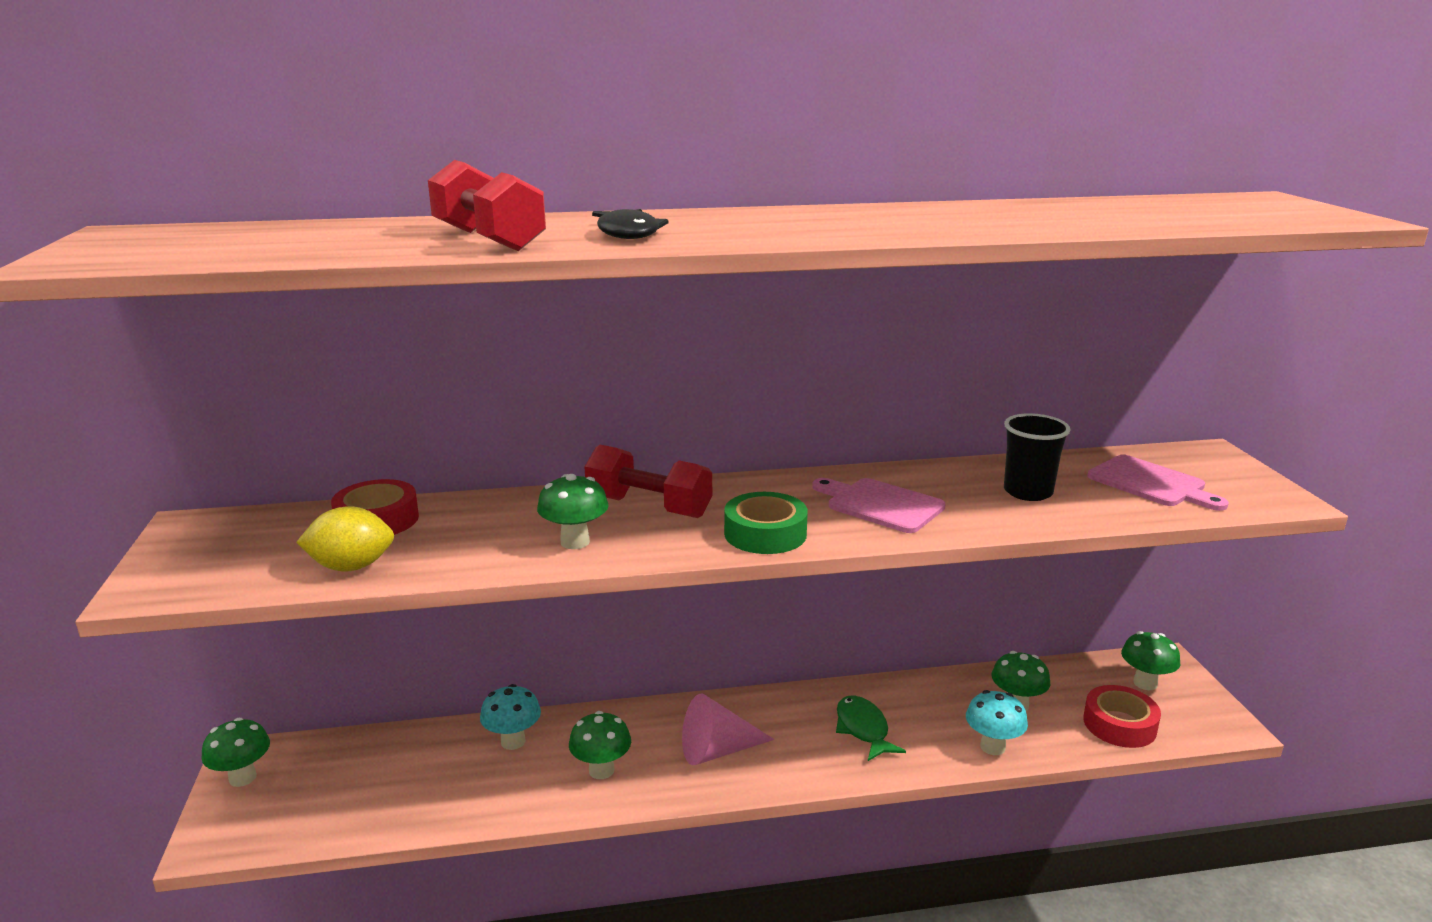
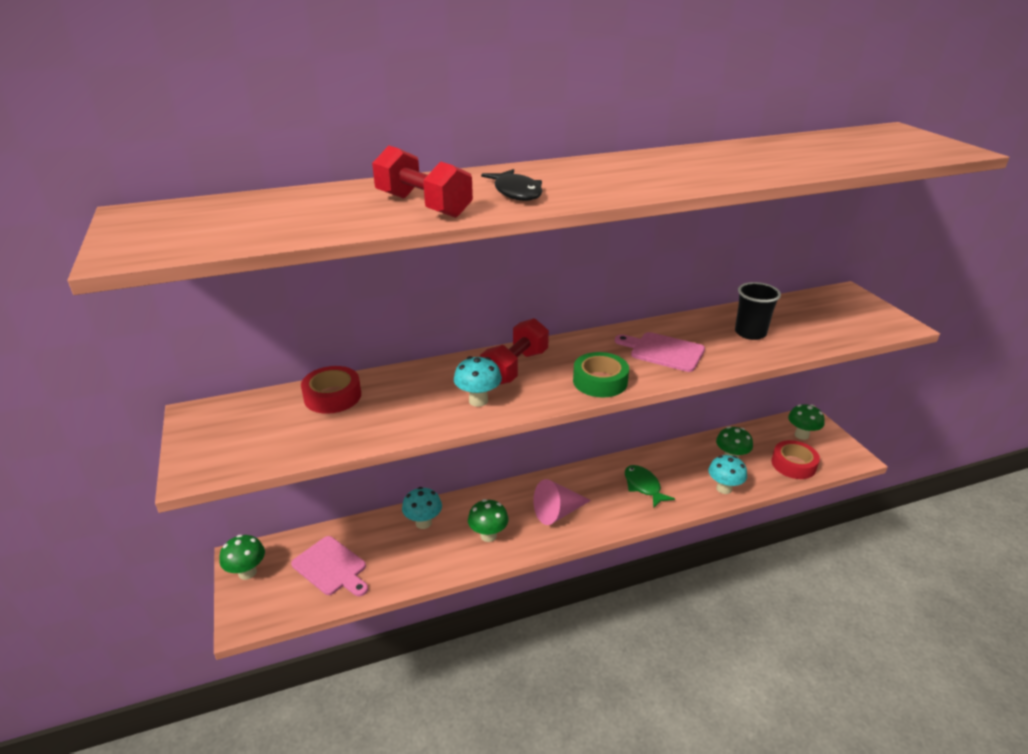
camera: 10 degrees left, 10 degrees up
yellow lemon [296,506,394,571] -> none
green mushroom [537,474,609,549] -> turquoise mushroom [454,356,502,407]
red dumbbell [585,445,712,518] -> red dumbbell turned 75 degrees counterclockwise [480,318,549,385]
pink cutting board [1087,455,1229,511] -> pink cutting board moved to [291,536,368,597]

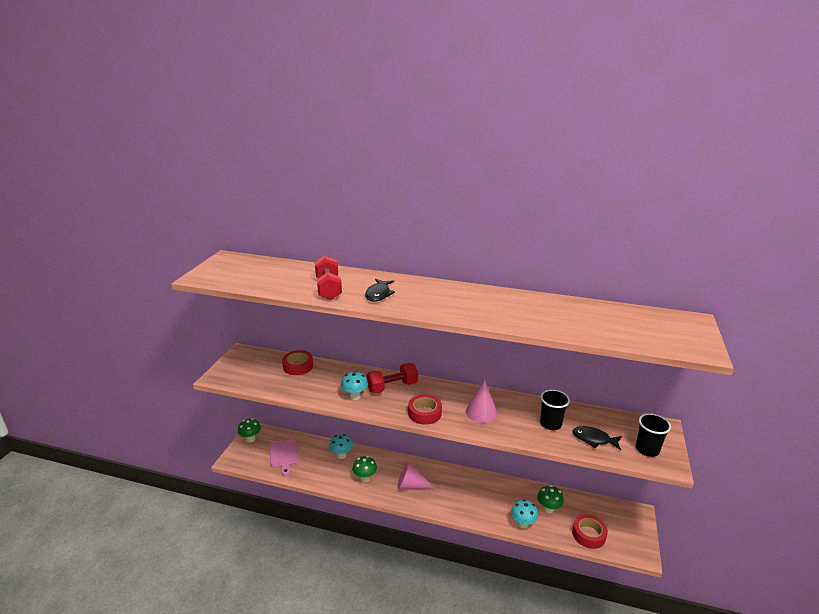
camera: 35 degrees right, 5 degrees down
green tape [573,352,629,397] -> red tape [408,394,442,425]
pink cutting board [615,332,705,372] -> pink cone [466,380,498,423]
green fish [625,465,675,508] -> none
green mushroom [788,404,825,440] -> none
none -> black fish [573,426,622,450]
none -> black cup [636,413,671,457]

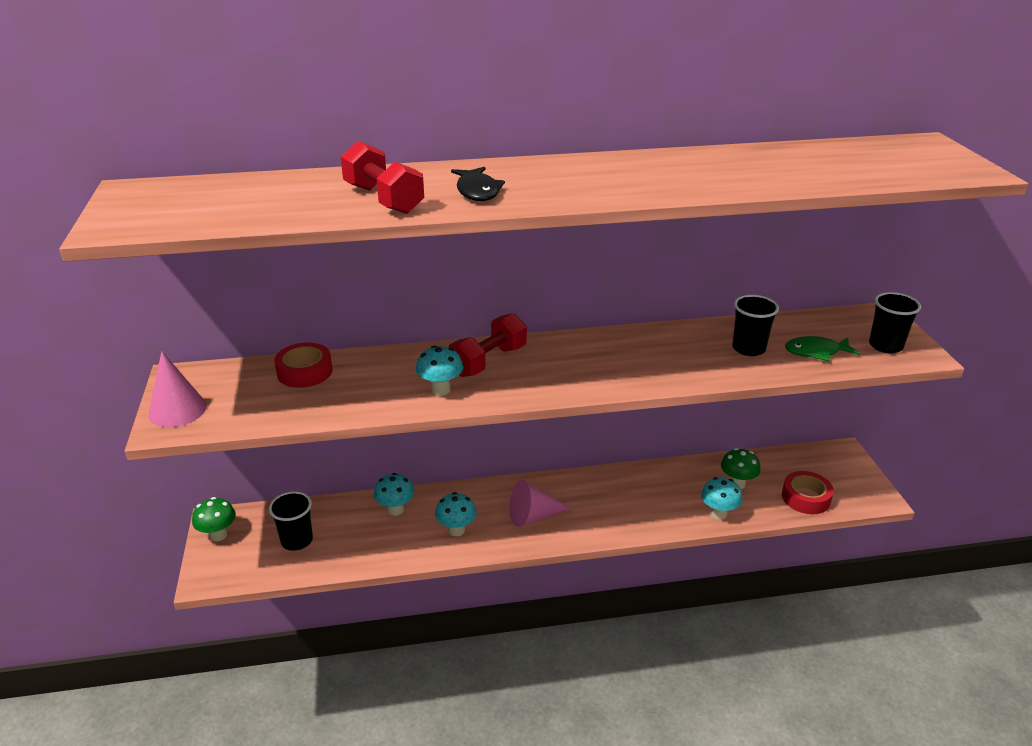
camera: 25 degrees left, 5 degrees up
pink cutting board [269,439,299,476] -> black cup [269,491,313,551]
green mushroom [352,456,377,482] -> turquoise mushroom [435,492,477,536]
red tape [408,394,442,425] -> none
pink cone [466,380,498,423] -> pink cone moved to [148,351,207,427]
black fish [573,426,622,450] -> green fish [785,336,860,361]

